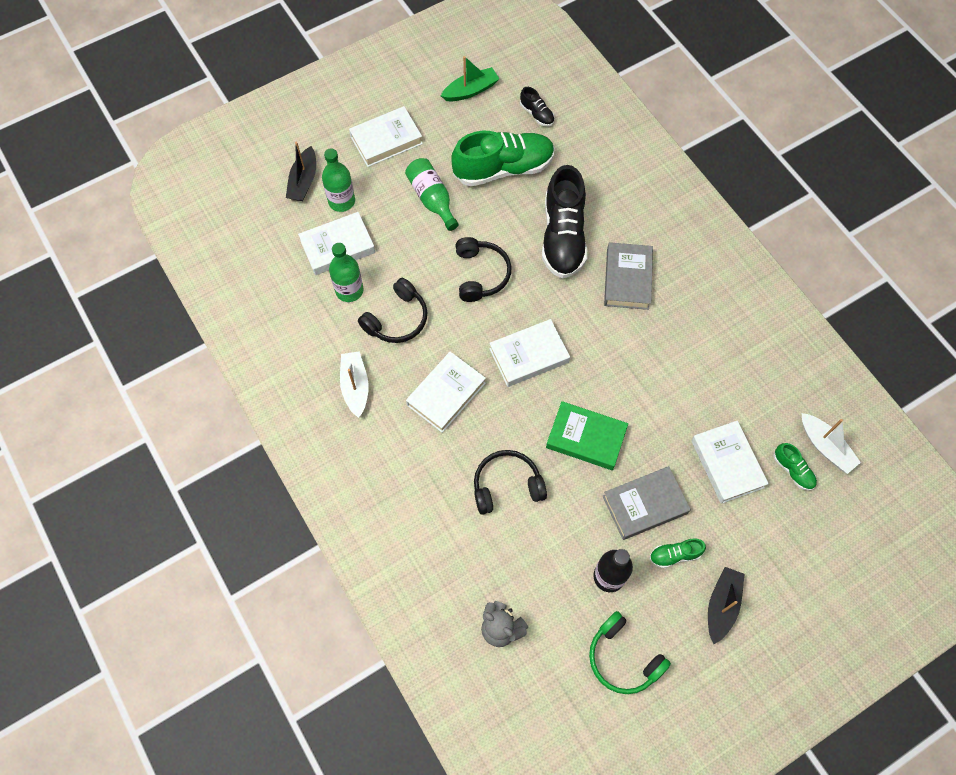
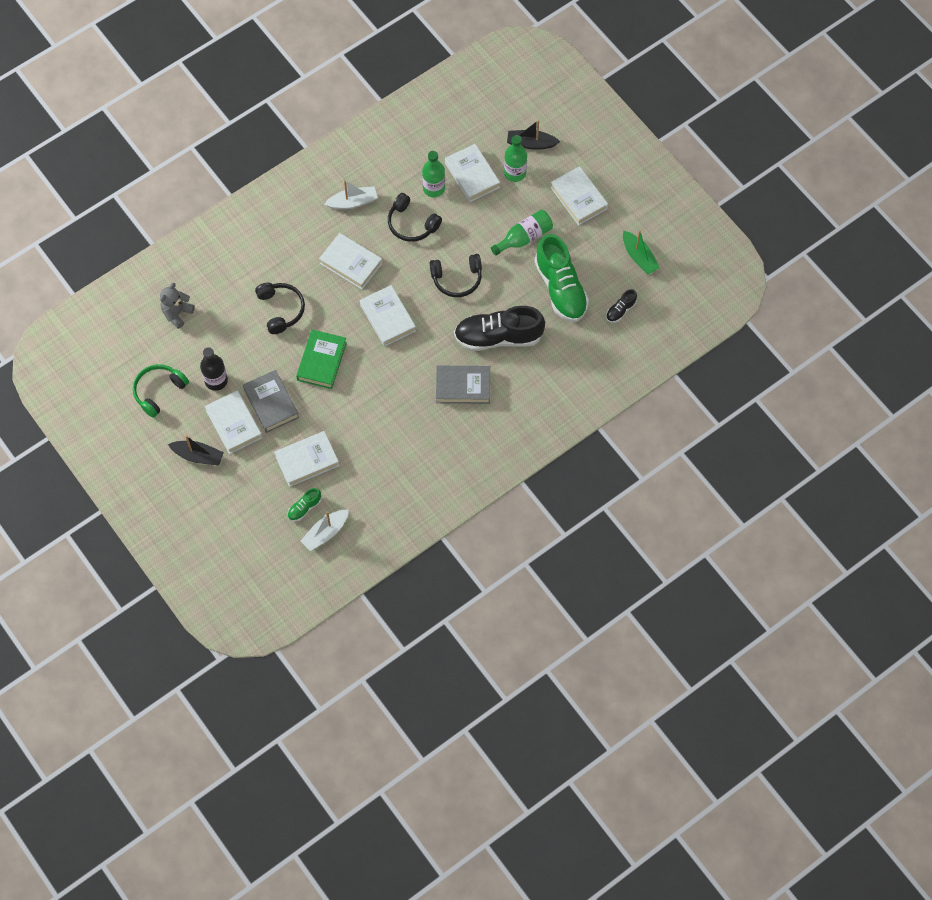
camera: 85 degrees right, 0 degrees up
green shoe [650,538,706,568] -> white book [205,390,262,454]

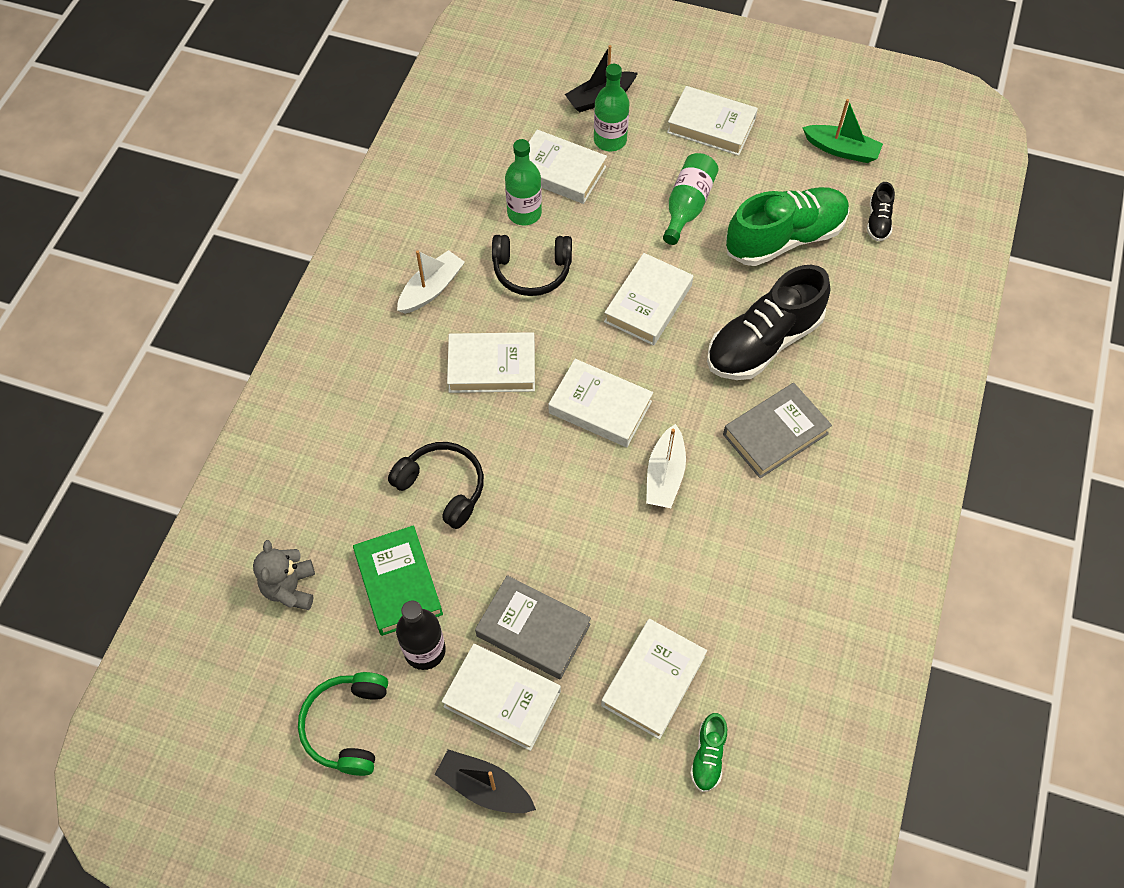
camera: 35 degrees left, 5 degrees down
black boat [168,435,224,466] -> black boat turned 135 degrees counterclockwise [435,749,536,813]
green book [296,329,347,389] -> green book moved to [353,525,443,636]
white boat [301,510,349,551] -> white boat moved to [646,424,686,508]
black headphones [430,254,482,297] -> white book [604,253,693,346]
green shoe [534,234,589,322] -> green shoe turned 60 degrees counterclockwise [726,187,850,266]

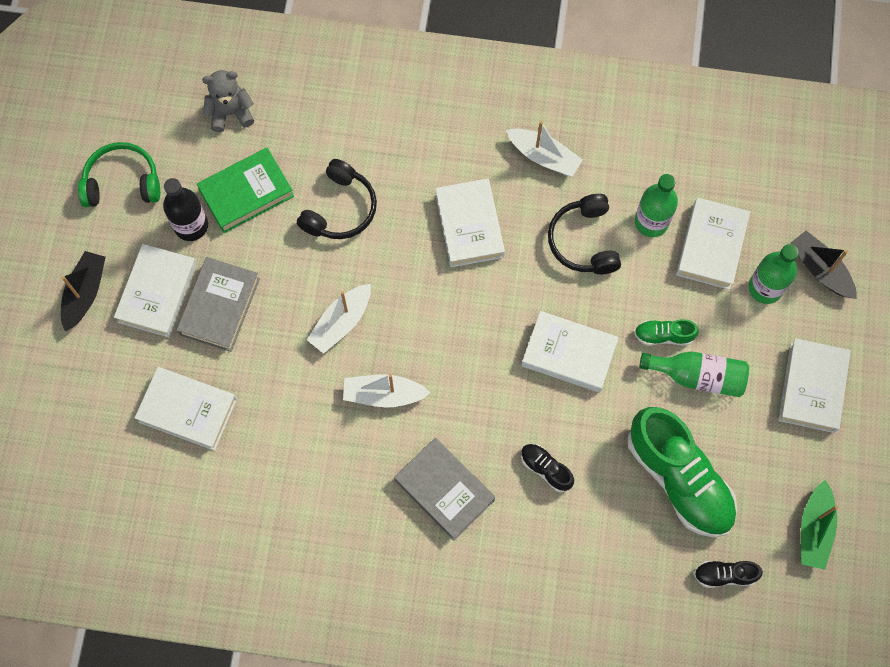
camera: 80 degrees right, 10 degrees up
white book [549,359,653,447] -> none
green shoe [690,713,727,792] -> green shoe moved to [634,319,699,346]
black shoe [707,265,830,380] -> black shoe [521,444,574,492], size x0.44
none -> white boat [307,284,371,354]

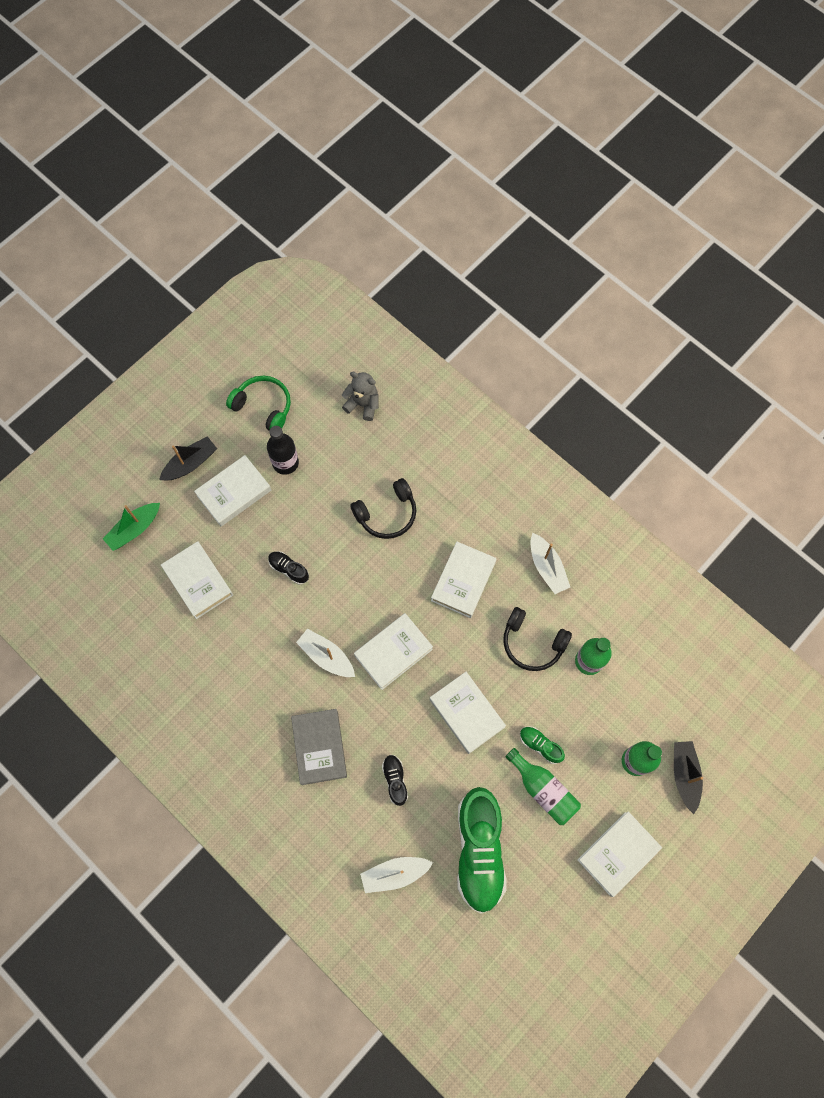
camera: 35 degrees right, 0 degrees up
grey book [177,257,260,352] -> none
green book [197,148,294,233] -> none
white boat [307,284,371,354] -> white boat moved to [360,857,433,893]
black headphones [548,194,621,274] -> black headphones turned 90 degrees counterclockwise [503,607,572,671]
white book [676,198,750,290] -> white book moved to [354,613,433,690]
black shoe [694,561,763,588] -> black shoe moved to [268,551,309,585]
green boat [801,480,838,570] -> green boat moved to [103,503,160,551]

